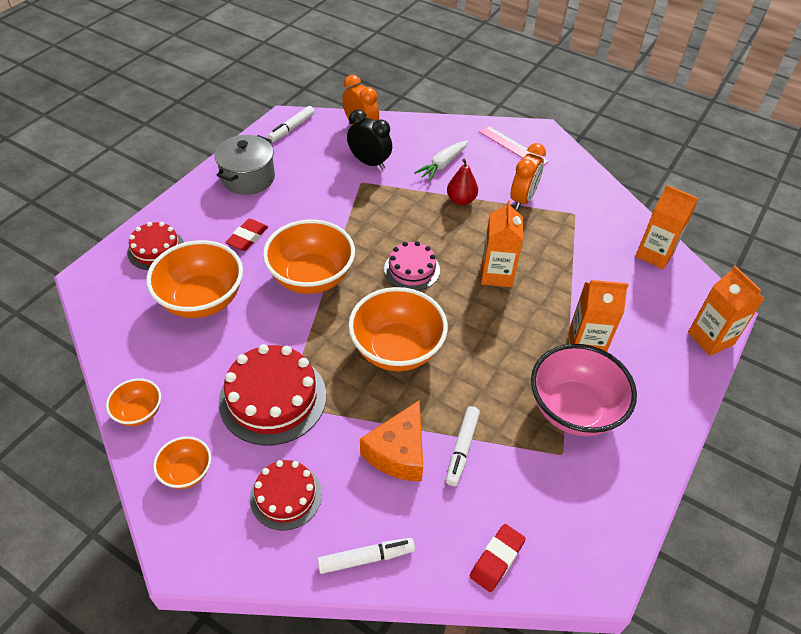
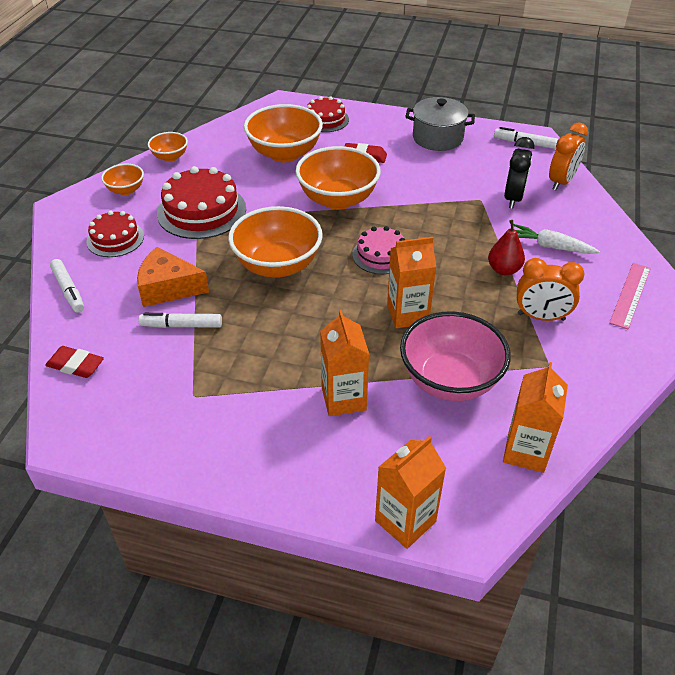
camera: 75 degrees right, 5 degrees down
pink bowl [531,344,637,436] -> pink bowl moved to [400,311,511,401]

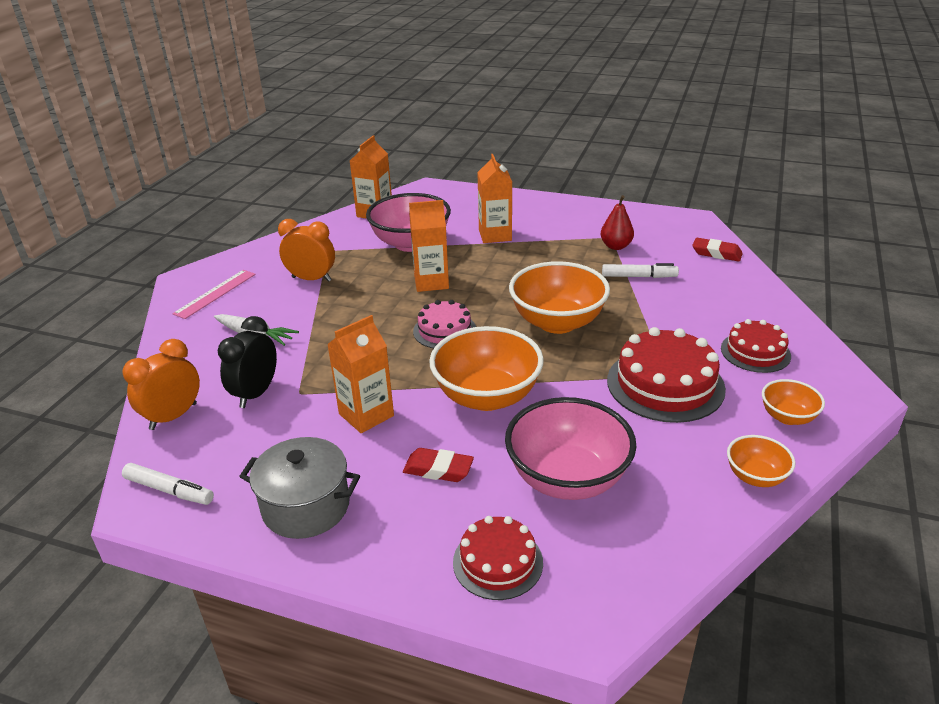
camera: 175 degrees left, 10 degrees down
white marker [50,259,84,313] -> none
orange cheese [137,247,209,307] -> none
orange bowl [244,104,323,162] -> pink bowl [505,397,636,500]
orange carton [375,436,446,549] -> orange carton moved to [327,315,394,433]
red pear [488,220,525,275] -> red pear moved to [601,195,634,250]

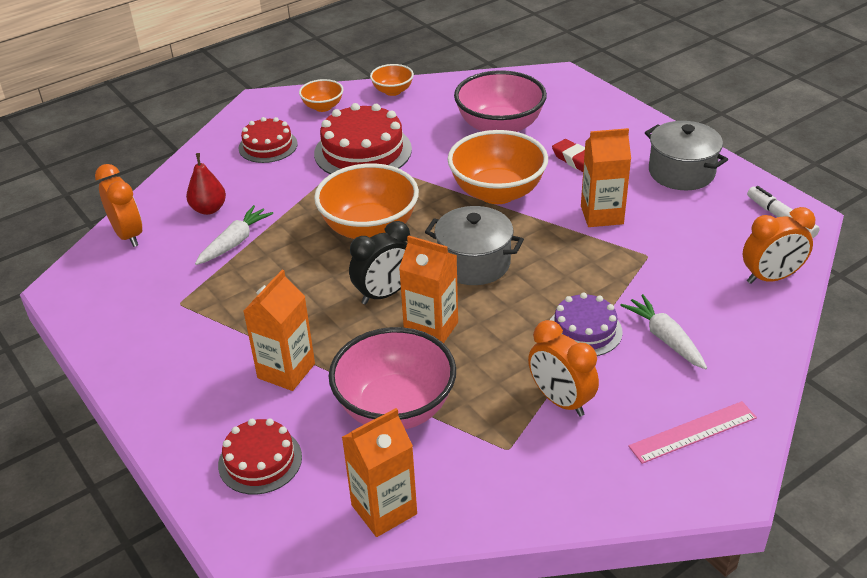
camera: 145 degrees left, 5 degrees up
black clock [218,316,277,408] -> black clock moved to [349,221,410,305]
pink cake [413,300,476,348] -> grey pot [425,206,524,285]
red cake [453,516,543,600] -> red cake moved to [218,419,302,495]
red pear [601,195,634,250] -> red pear moved to [186,153,226,215]
white marker [602,263,679,278] -> white carrot [195,205,273,265]
red eraser [693,238,743,261] -> orange clock [95,164,142,247]
none -> purple cake [550,293,623,356]

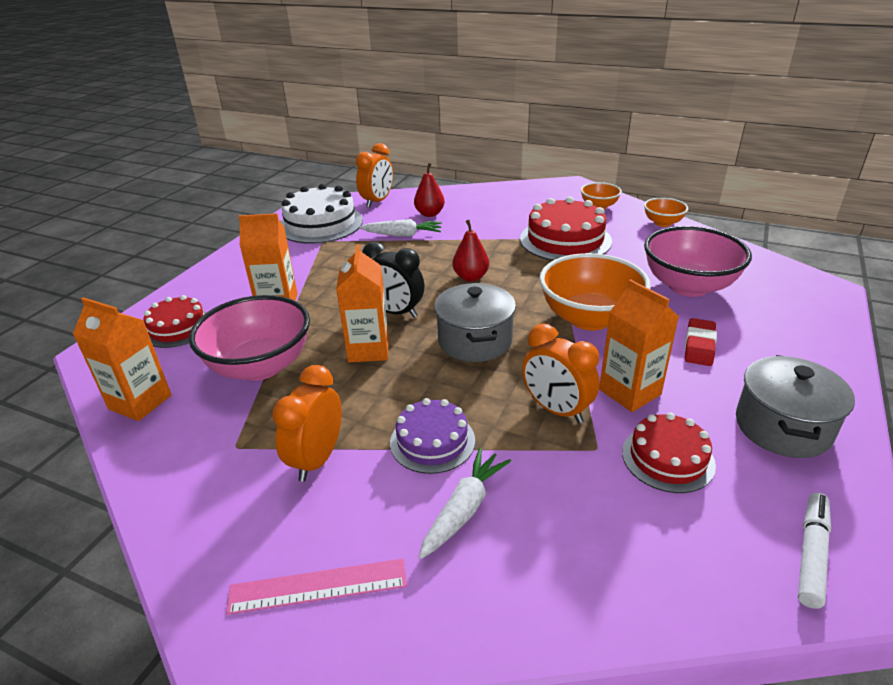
camera: 60 degrees right, 5 degrees down
red cake [238,117,298,163] -> red cake moved to [622,412,716,493]
orange bowl [314,163,419,239] -> red pear [453,220,489,282]
pink ruler [628,401,757,464] -> pink ruler turned 45 degrees counterclockwise [226,559,407,615]
orange clock [743,207,815,284] -> orange clock moved to [522,324,600,423]
none -> white cake [281,184,363,244]

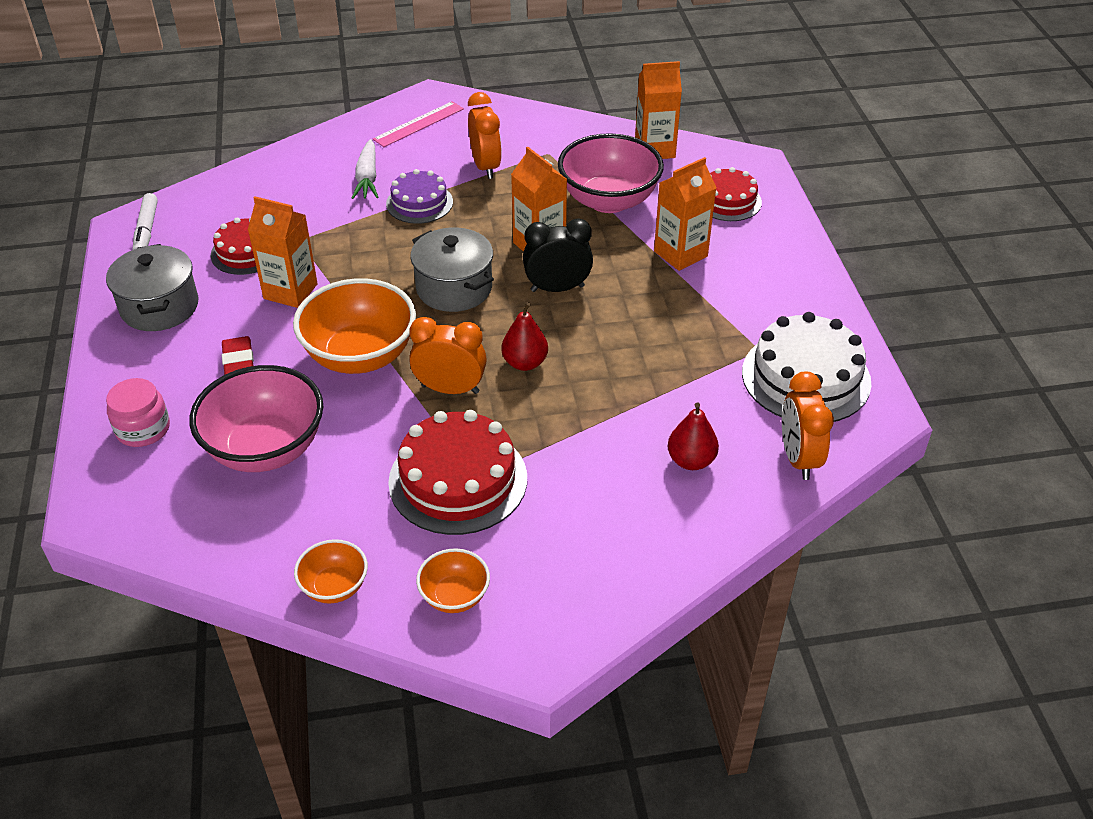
camera: 145 degrees right, 10 degrees up
white carrot [359,219,442,236] -> none
orange clock [522,324,600,423] -> orange clock moved to [409,317,487,394]
none -> pink jar [106,378,170,447]

